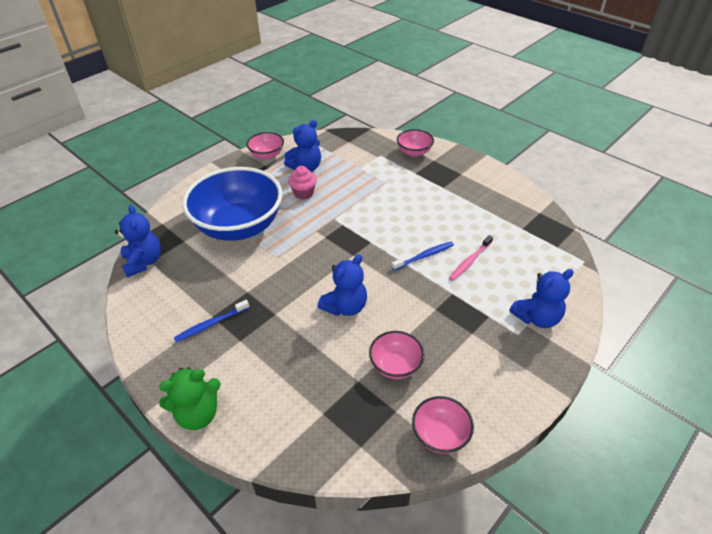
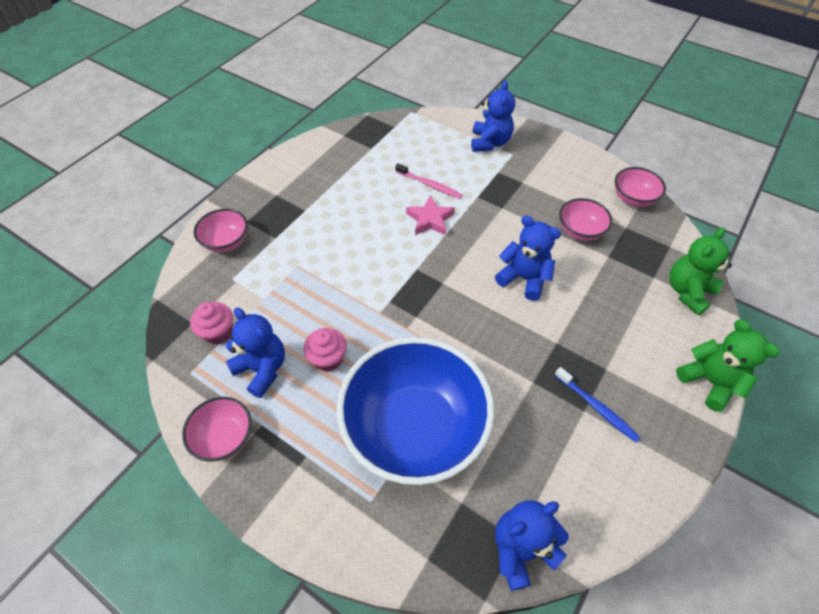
camera: 100 degrees left, 10 degrees up
blue toothbrush [392,242,454,270] -> pink star [406,195,455,236]
blue teddy bear [509,269,574,328] -> blue teddy bear turned 45 degrees clockwise [471,80,515,152]
none -> pink cupcake [190,302,233,345]
none -> green teddy bear [670,227,732,315]

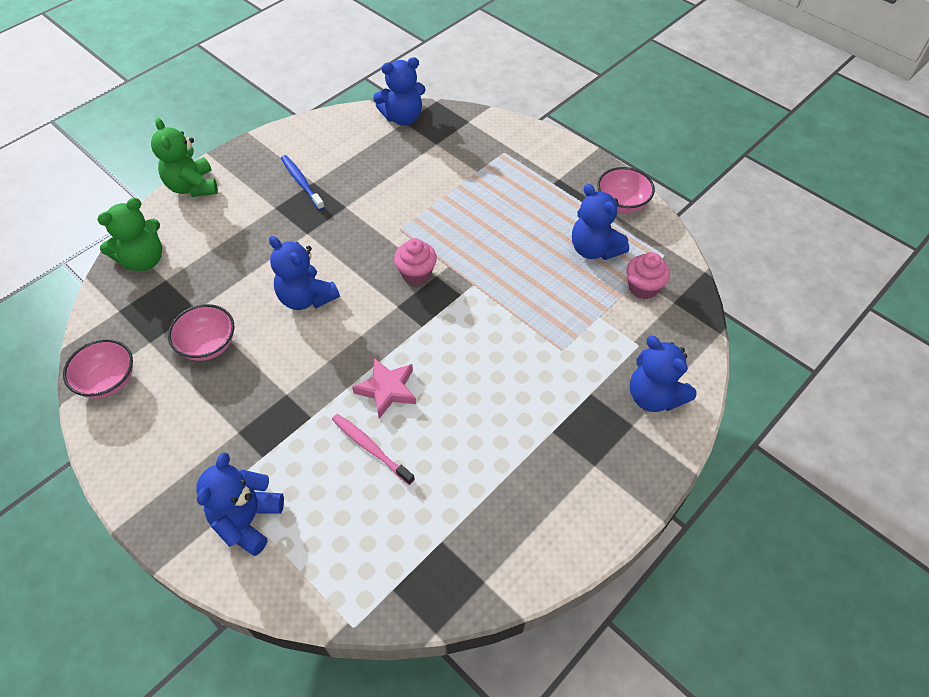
camera: 170 degrees left, 0 degrees up
pink bowl [194,209,248,252] -> blue teddy bear [630,336,697,412]
pink cupcake [304,328,347,372] -> pink cupcake moved to [394,238,437,285]
blue bowl [337,337,494,485] -> none

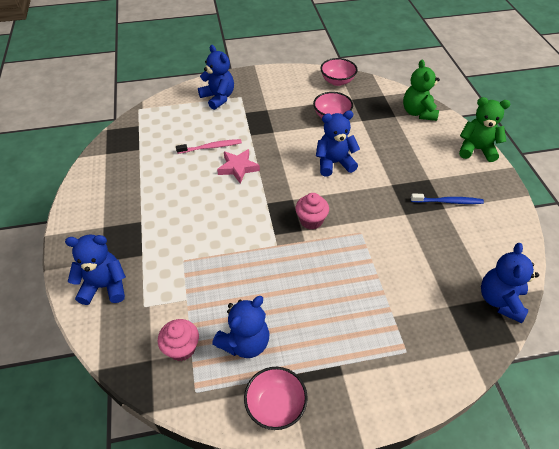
camera: 125 degrees right, 5 degrees down
blue teddy bear [572,184,629,260] -> blue teddy bear turned 135 degrees clockwise [212,296,269,358]

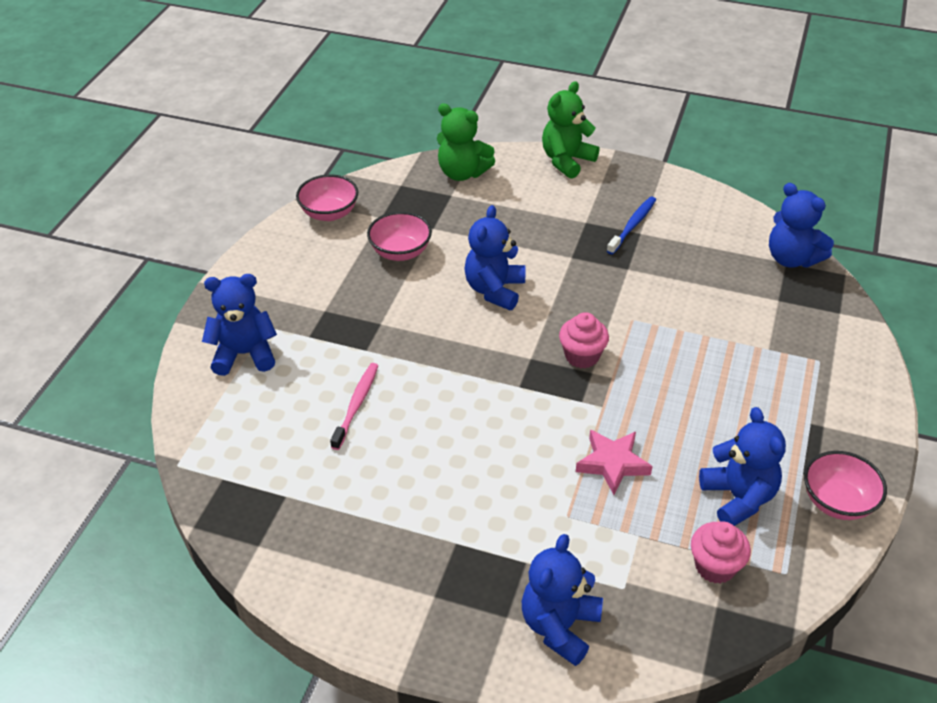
camera: 60 degrees left, 5 degrees down
pink star [217,149,260,184] -> pink star moved to [576,430,653,495]

